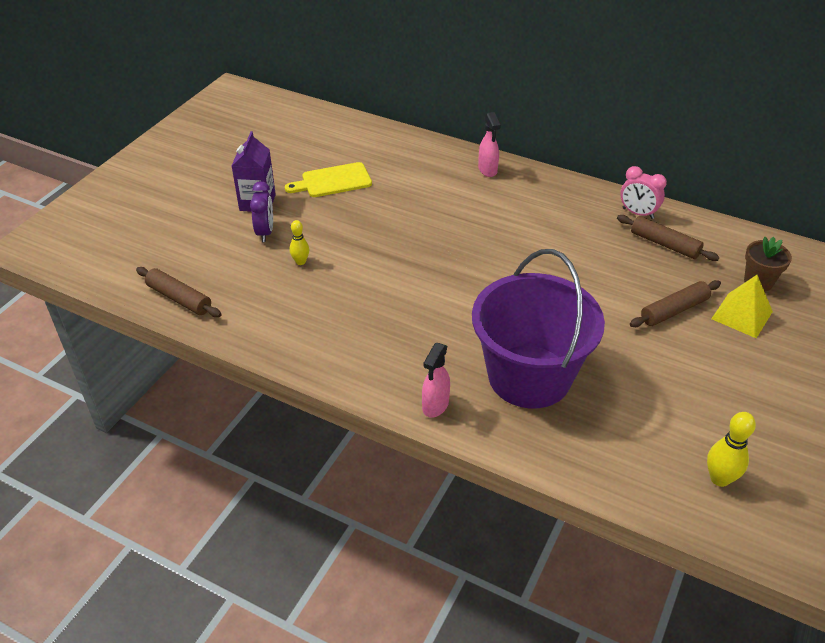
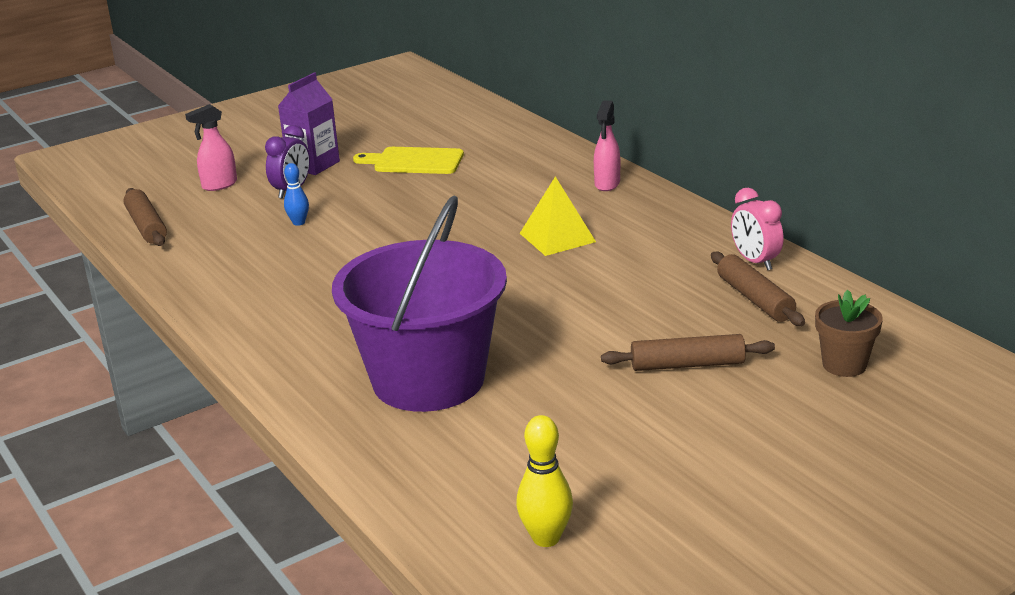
camera: 30 degrees right, 15 degrees down
yellow bowling pin [290,220,309,265] -> blue bowling pin [284,163,309,226]
pink spray bottle [422,343,450,418] -> pink spray bottle moved to [185,104,237,191]
yellow pyramid [711,275,773,338] -> yellow pyramid moved to [520,176,596,256]

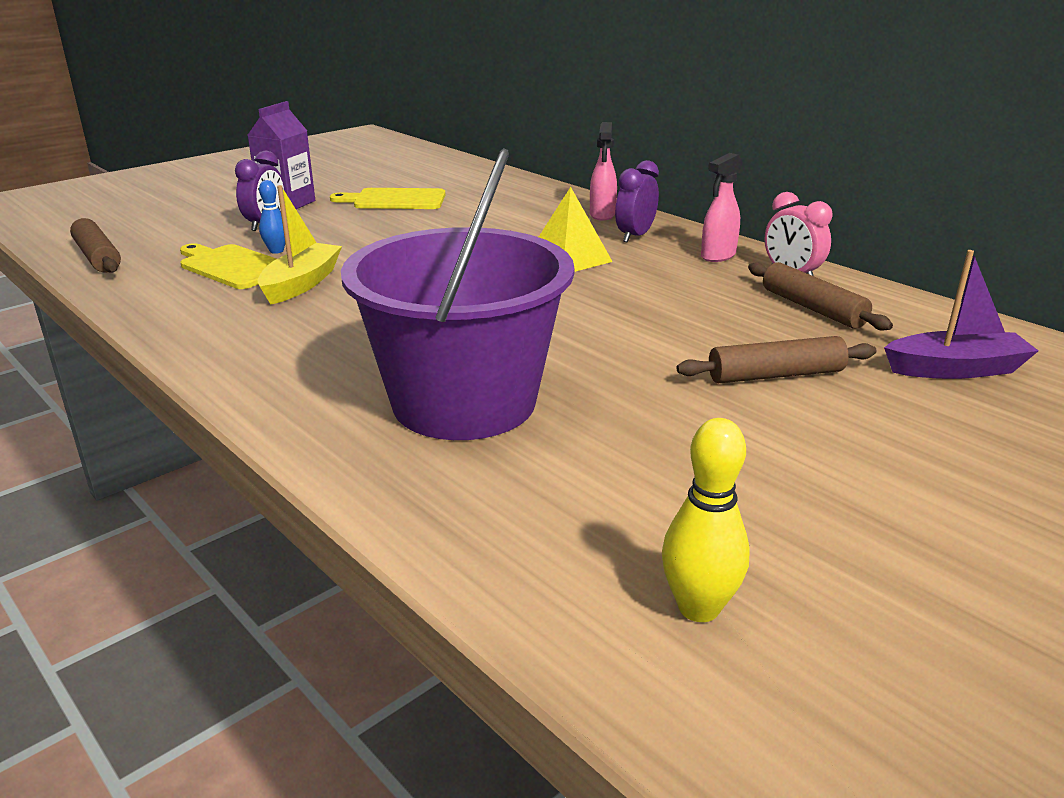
camera: 10 degrees left, 0 degrees up
pink spray bottle [185,104,237,191] -> pink spray bottle moved to [701,153,743,262]
brown flower pot [815,290,883,377] -> purple boat [884,250,1039,379]
none -> yellow cutting board [180,243,276,289]
none -> yellow boat [257,185,342,304]
none -> purple clock [615,160,659,243]

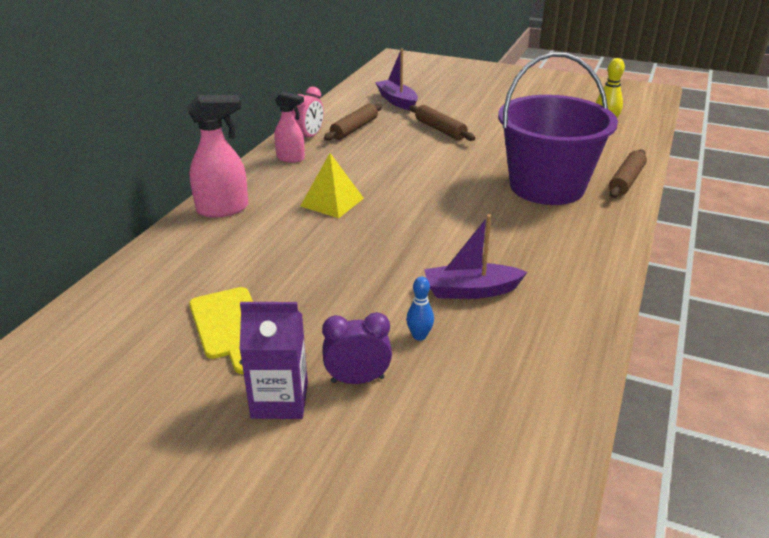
camera: 115 degrees left, 5 degrees up
brown rolling pin [70,218,121,273] -> brown rolling pin moved to [609,149,647,198]
yellow cutting board [180,243,276,289] -> none
yellow boat [257,185,342,304] -> purple boat [424,214,527,299]
pink spray bottle [590,122,617,221] -> pink spray bottle [187,95,248,218], size x1.52
purple clock [615,160,659,243] -> none

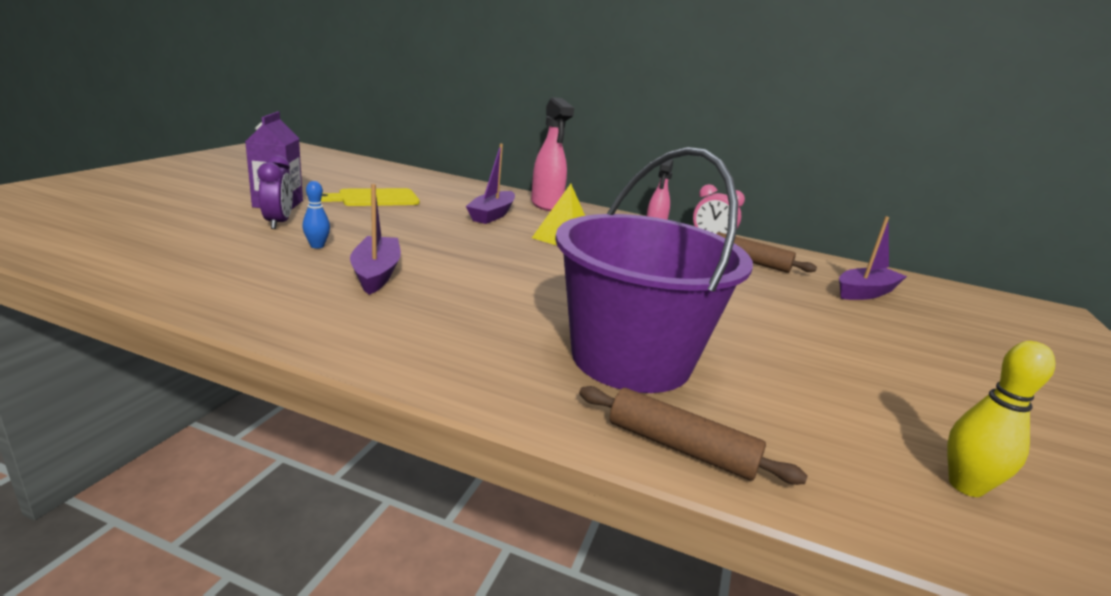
camera: 85 degrees right, 10 degrees down
brown rolling pin [409,105,475,141] -> none
none -> purple boat [466,144,515,224]

